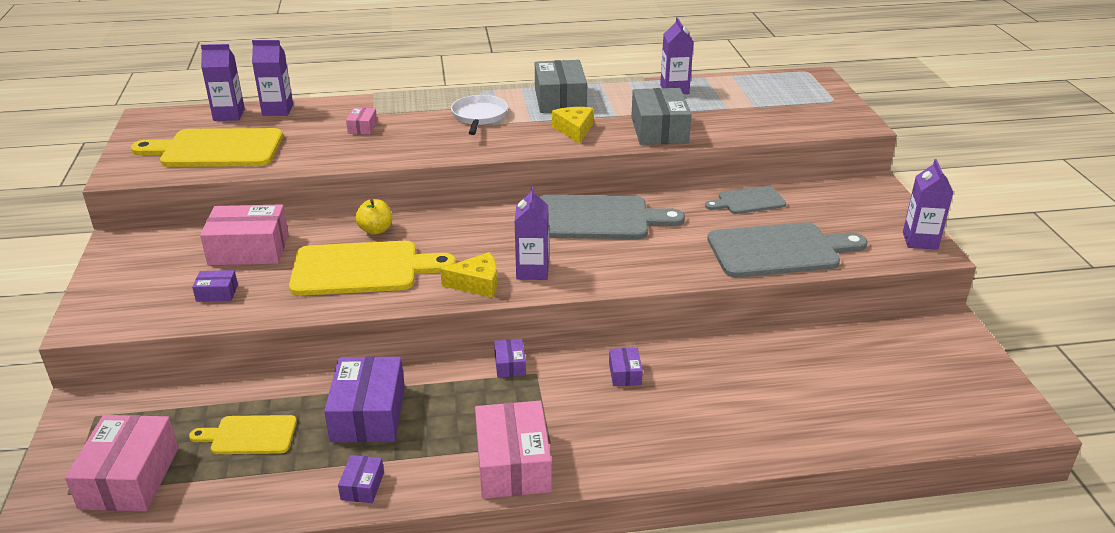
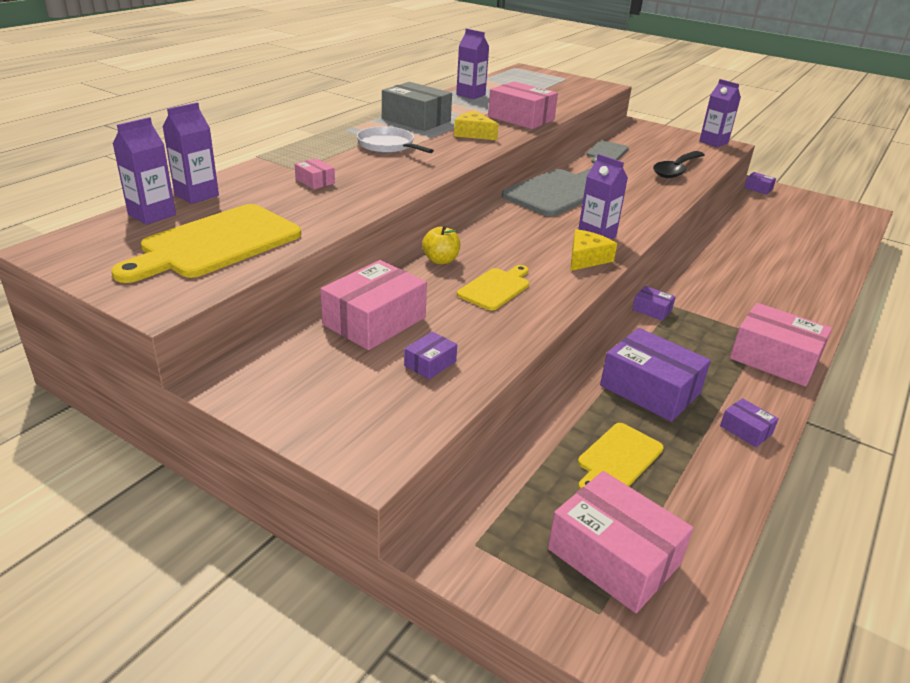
camera: 50 degrees left, 0 degrees up
yellow cutting board [289,241,456,296] -> yellow cutting board [457,265,529,311], size x0.55
purple box [609,348,643,386] -> purple box moved to [744,172,776,194]
grey box [631,88,692,145] -> pink box [488,82,558,129]
grey cutting board [707,222,868,277] -> black spoon [653,151,705,178]

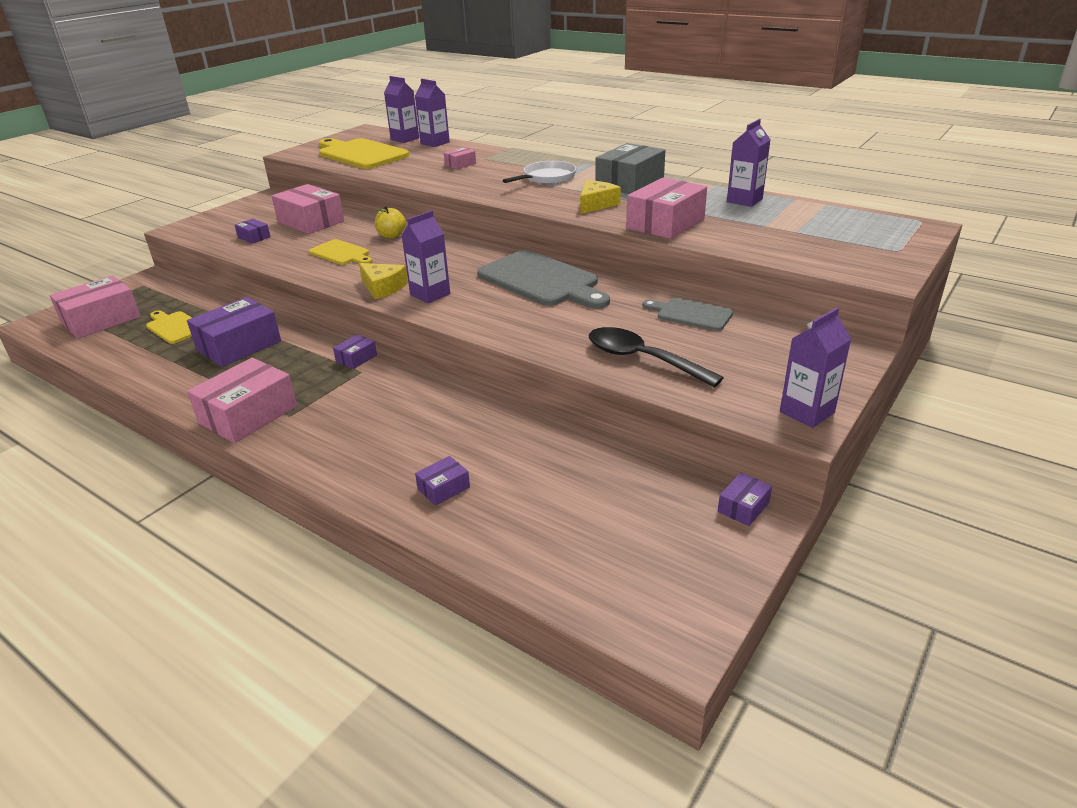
camera: 95 degrees right, 0 degrees up
purple box [720,398,779,447] -> purple box moved to [415,456,470,506]

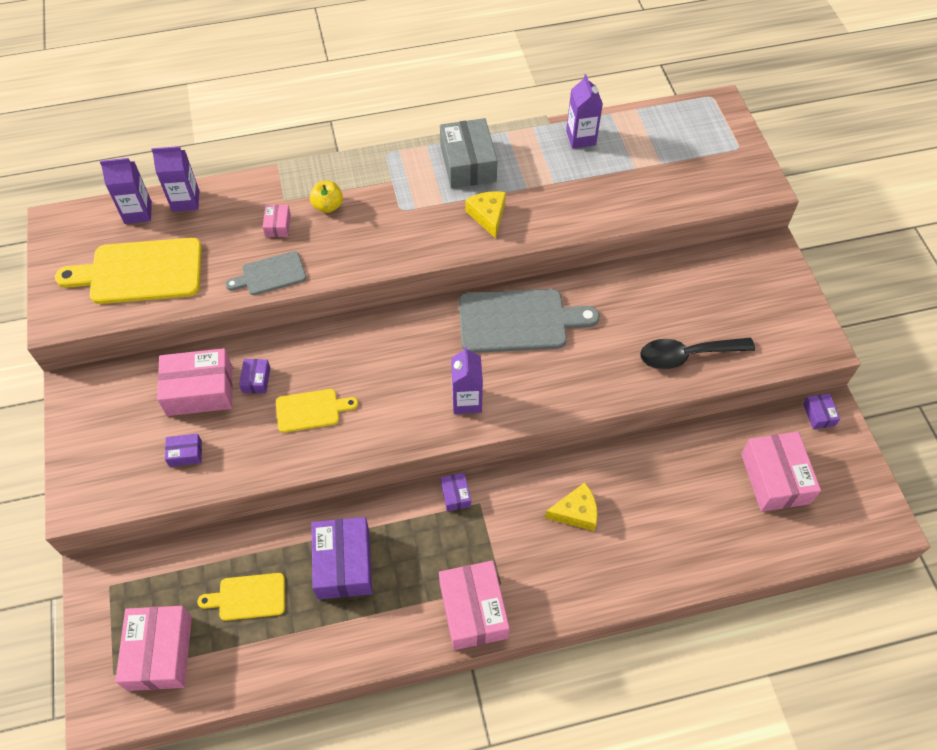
camera: 50 degrees left, 25 degrees up
yellow cheese [359,263,408,299] -> yellow cheese moved to [545,482,597,531]
yellow apple [375,206,406,238] -> yellow apple moved to [310,181,343,213]
purple box [415,456,470,506] -> purple box moved to [239,359,270,394]
white pan [503,161,576,184] -> none
pink box [626,177,707,239] -> pink box moved to [741,432,821,512]
grey cutting board [642,298,733,331] -> grey cutting board moved to [225,251,306,295]
purple carton [780,307,851,428] -> none

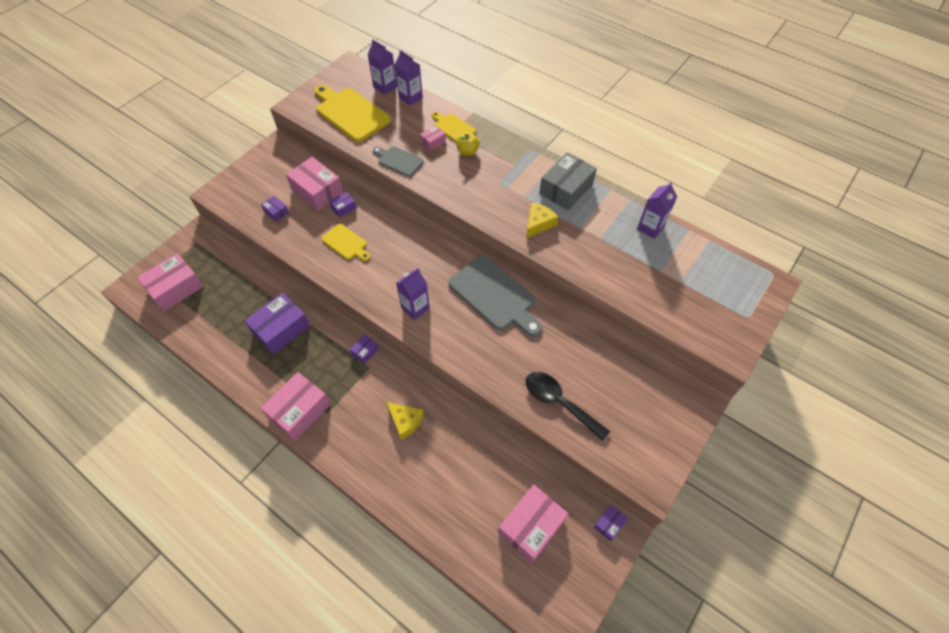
camera: 50 degrees right, 0 degrees up
yellow cutting board [197,573,285,621] -> yellow cutting board moved to [431,111,476,142]

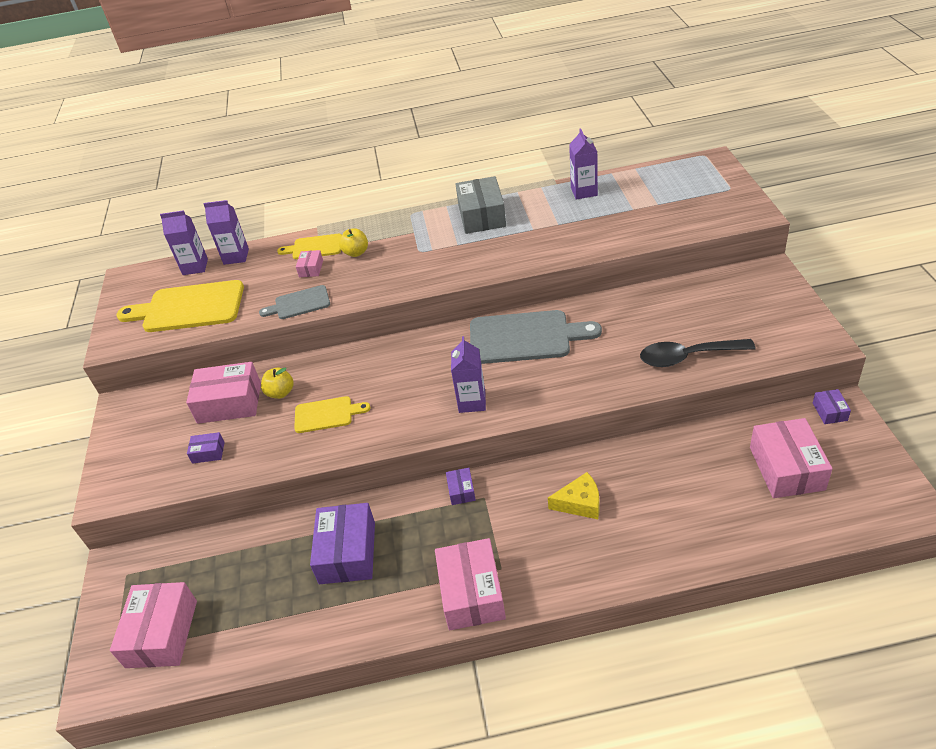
camera: 40 degrees left, 15 degrees down
purple box [329,192,357,218] -> yellow apple [261,367,294,399]
yellow cheese [526,202,558,238] -> none

